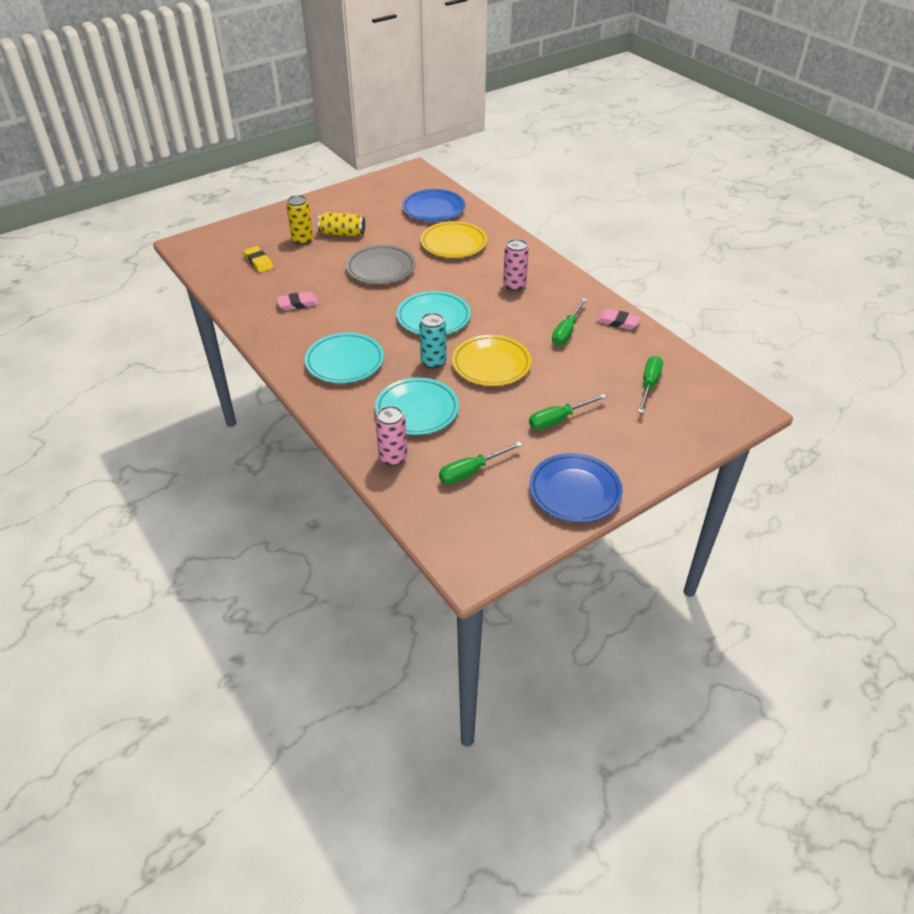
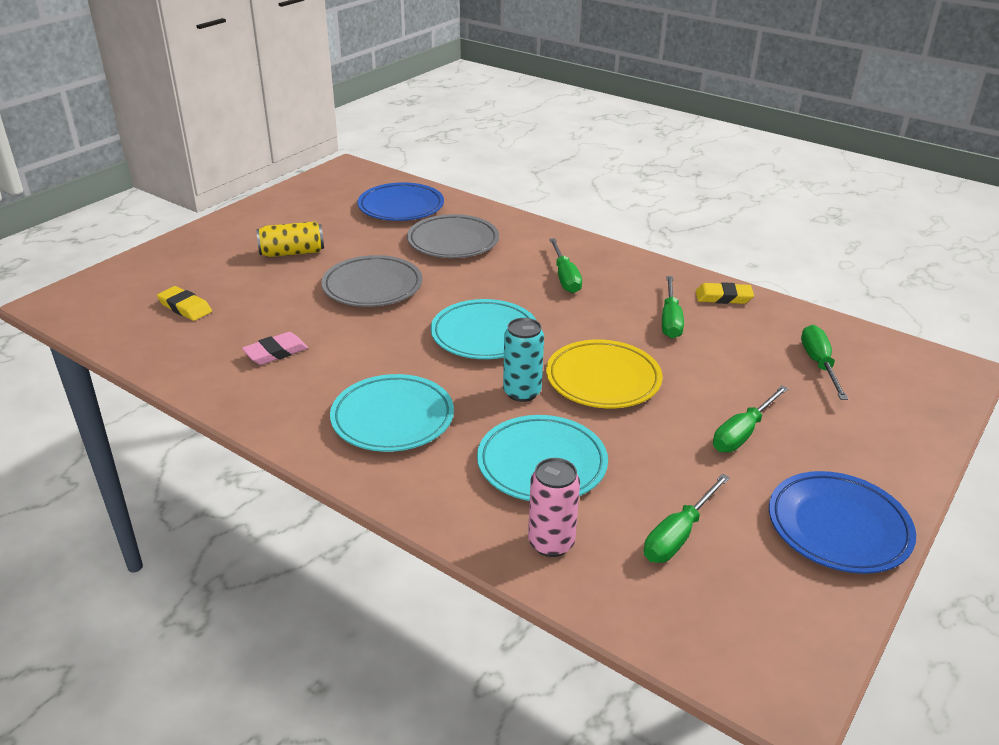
camera: 20 degrees left, 10 degrees down
yellow can [286,195,313,245] -> none
yellow plate [421,221,487,258] -> grey plate [407,214,499,258]
pink can [503,239,529,291] -> green screwdriver [549,238,582,293]
pink eraser [597,309,641,330] -> yellow eraser [696,282,754,304]

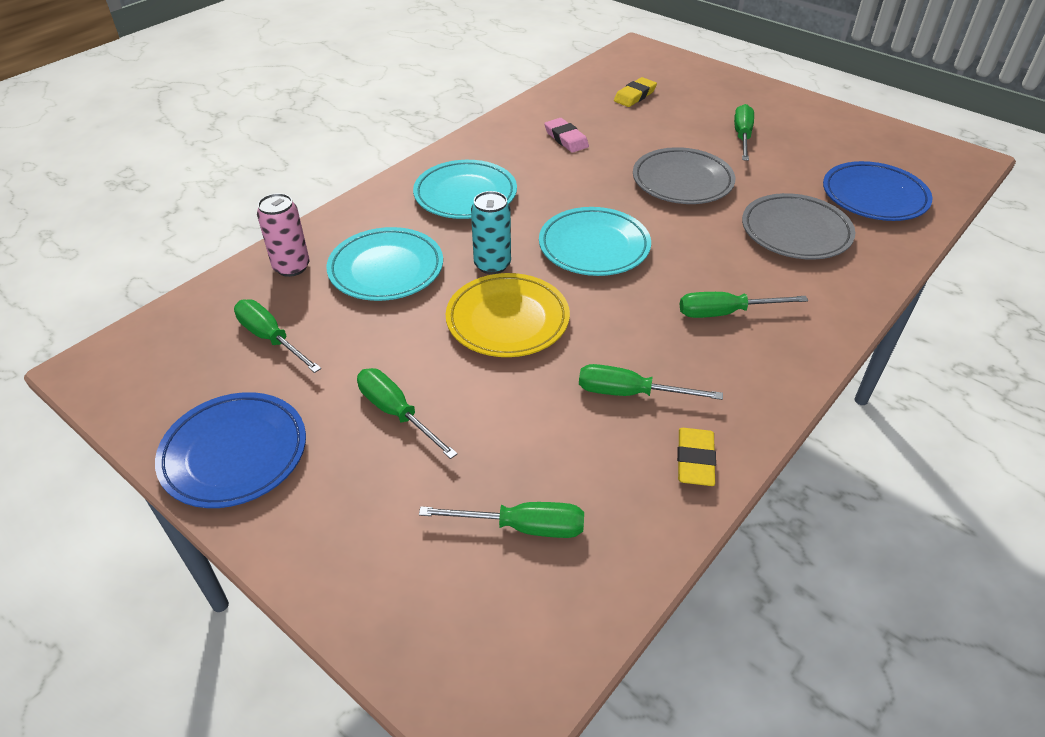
camera: 95 degrees right, 10 degrees up
yellow can [256,222,324,257] -> green screwdriver [734,104,754,161]

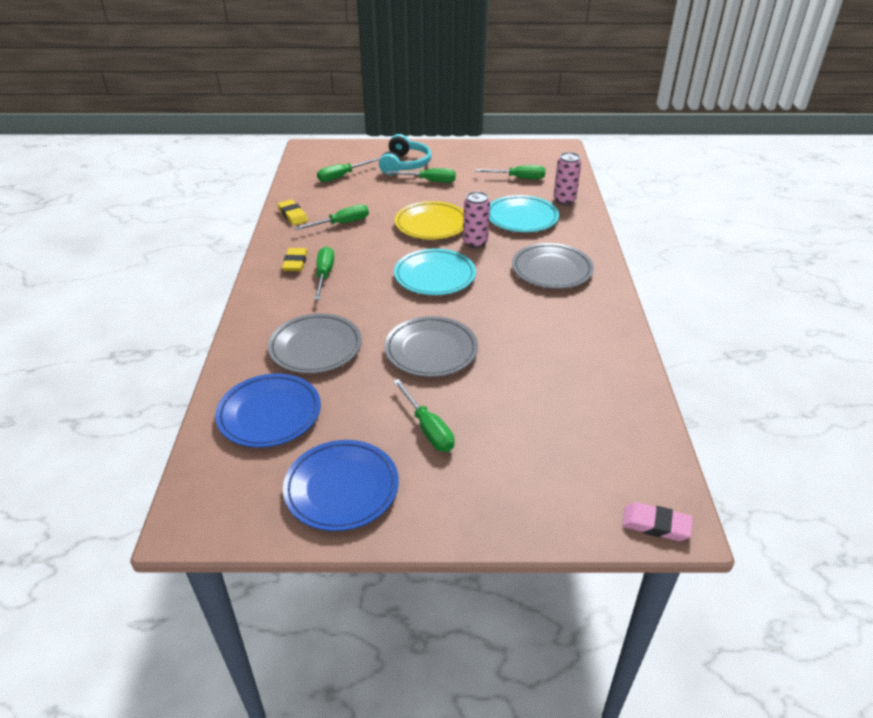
camera: 140 degrees right, 5 degrees down
blue plate [155,392,306,508] -> blue plate moved to [283,440,399,531]
turquoise plate [413,160,517,219] -> grey plate [512,243,594,289]
turquoise can [471,191,511,274] -> pink can [463,192,490,248]
pink eraser [544,118,589,153] -> pink eraser moved to [622,502,693,541]
yellow eraser [614,77,657,107] -> yellow eraser moved to [282,248,308,271]
green screwdriver [680,292,808,318] -> green screwdriver turned 45 degrees counterclockwise [314,246,334,300]
none -> turquoise headphones [379,134,431,175]

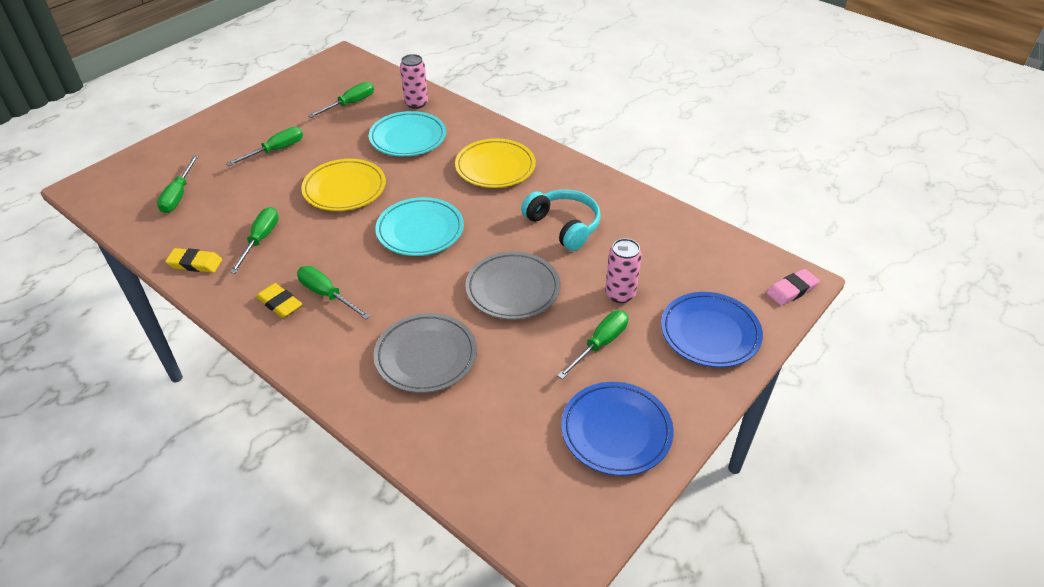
camera: 50 degrees left, 5 degrees up
blue plate [215,374,321,448] -> blue plate moved to [661,292,763,368]
turquoise headphones [379,134,431,175] -> turquoise headphones moved to [521,189,601,251]
green screwdriver [393,379,454,452] -> green screwdriver turned 60 degrees counterclockwise [557,310,628,379]
pink can [463,192,490,248] -> pink can moved to [605,238,642,303]
grey plate [512,243,594,289] -> yellow plate [455,139,536,188]

